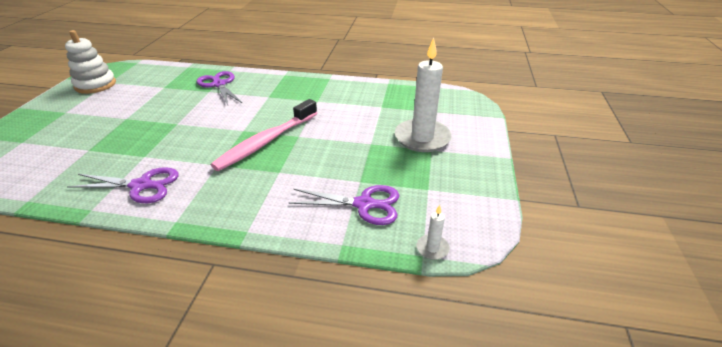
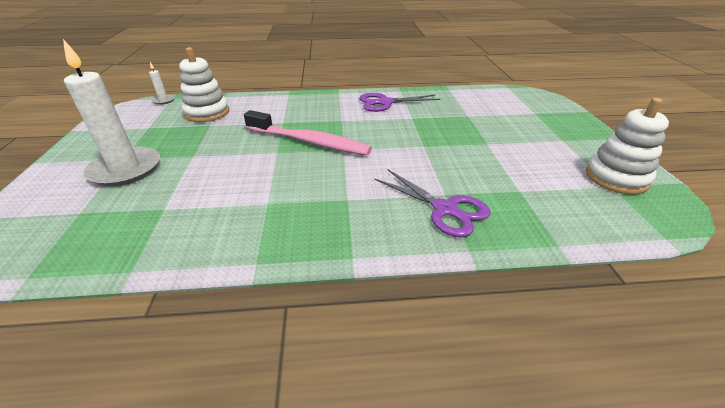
camera: 165 degrees right, 0 degrees up
pink toothbrush [211,99,317,171] -> pink toothbrush turned 90 degrees clockwise [244,110,372,155]
purple scissors [289,185,399,225] -> white stacking toy [179,47,229,122]

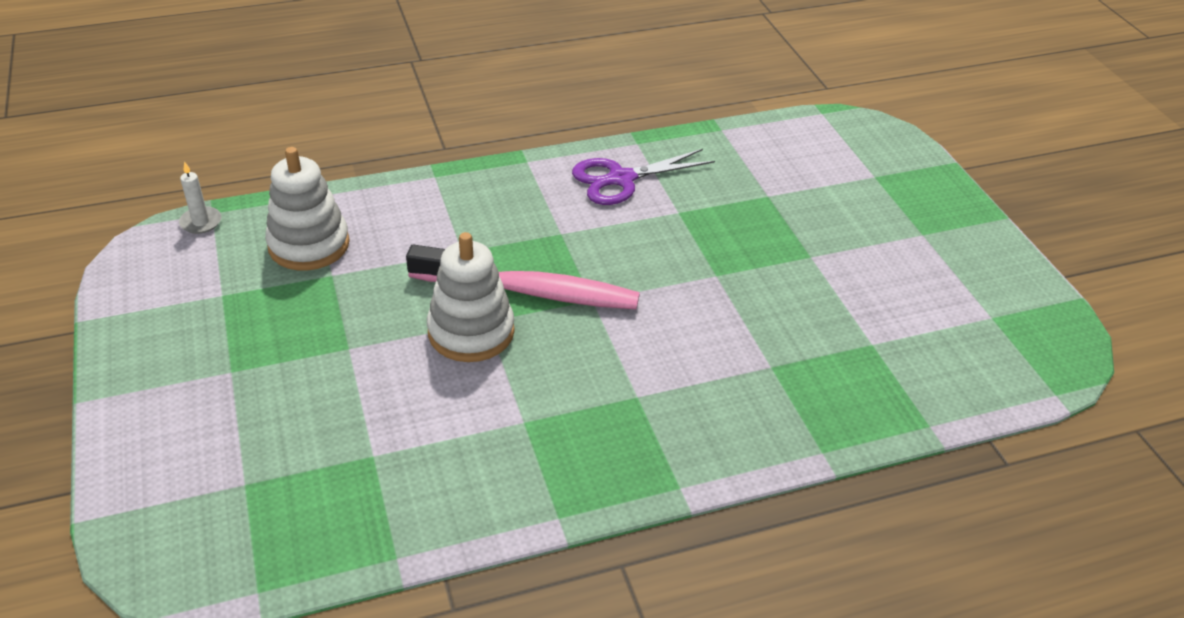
camera: 15 degrees left, 5 degrees up
white candle [63,39,160,187] -> none
purple scissors [375,170,491,237] -> none
white stacking toy [586,98,669,195] -> white stacking toy moved to [427,232,515,362]

